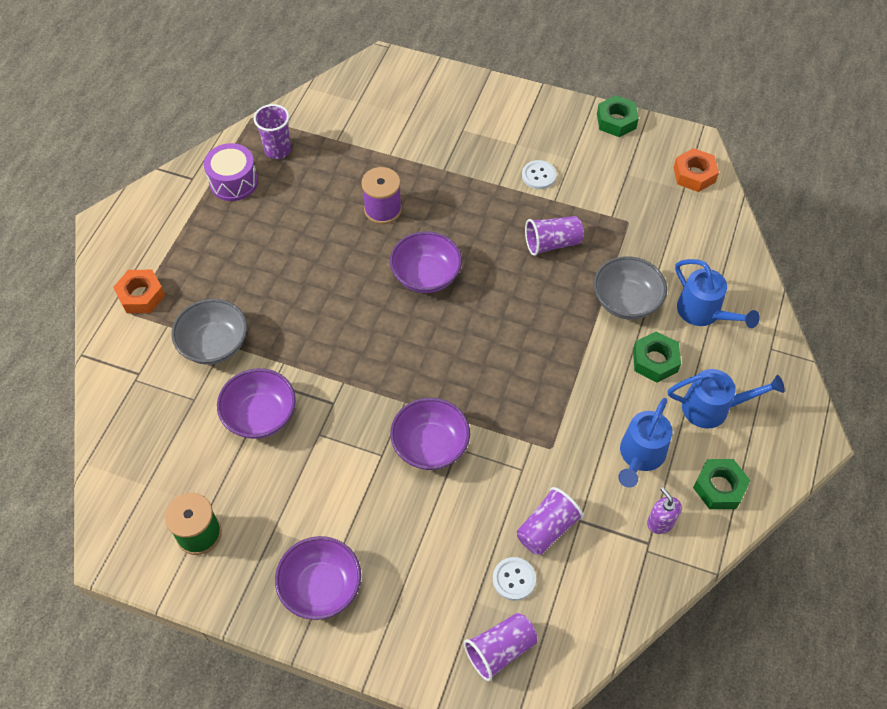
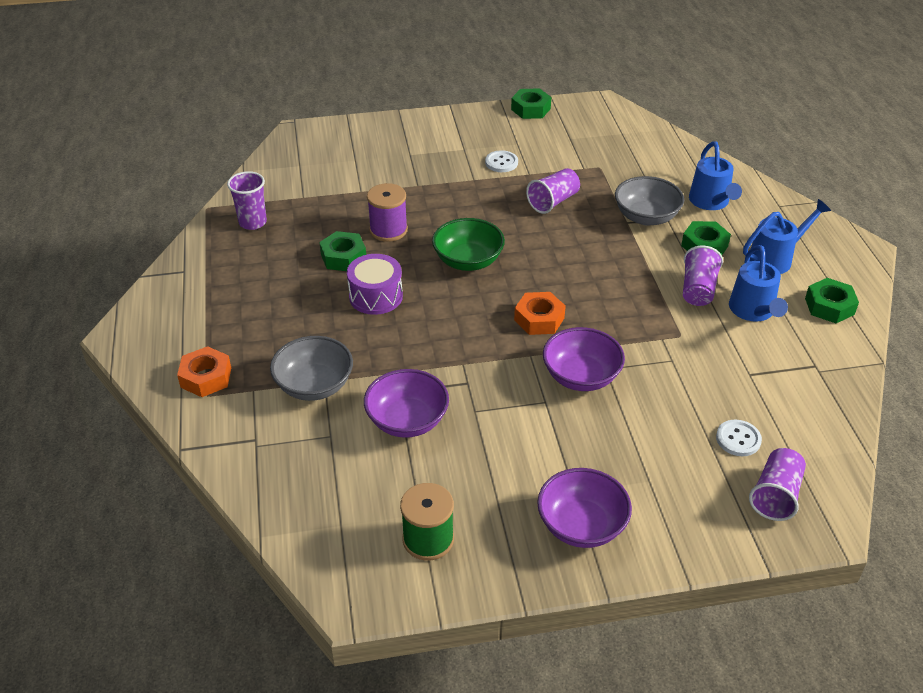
camera: 30 degrees left, 15 degrees down
purple drum [204,143,258,201] -> purple drum moved to [347,254,403,315]
purple bowl [390,232,462,293] -> green bowl [432,218,505,271]
purple cup [517,487,584,555] -> purple cup moved to [683,246,723,306]
purple soap dispenser [647,487,682,534] -> none
orange nut [673,148,719,192] -> orange nut moved to [514,292,566,335]
blue watering can [675,259,760,328] -> blue watering can turned 60 degrees clockwise [689,141,742,210]
none -> green nut [319,231,366,271]

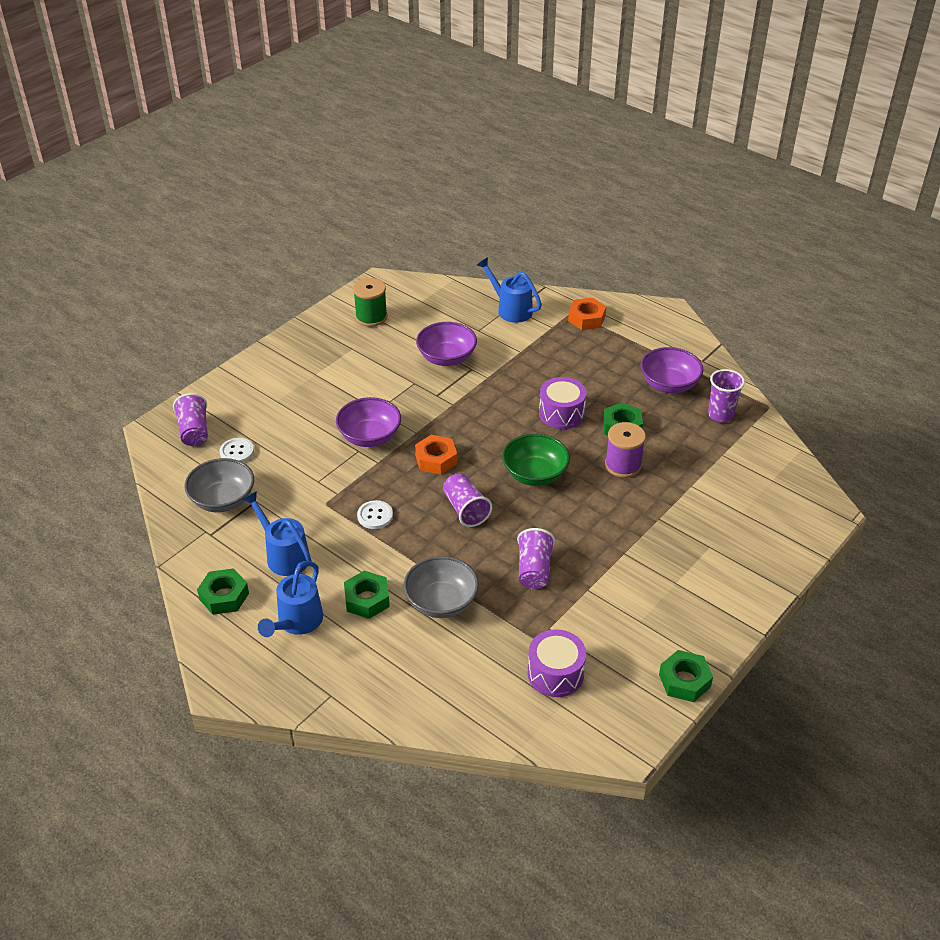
camera: 140 degrees right, 0 degrees up
grey bowl [270,336,353,401] -> grey bowl moved to [185,458,254,512]
white button [485,150,518,172] -> white button moved to [357,500,393,529]
purple bowl [537,468,632,548] -> purple bowl moved to [641,347,703,393]
purple cup [683,246,723,306] -> purple cup moved to [443,473,492,527]
blue watering can [689,141,742,210] -> blue watering can moved to [477,257,542,323]
none -> purple drum [528,629,586,697]

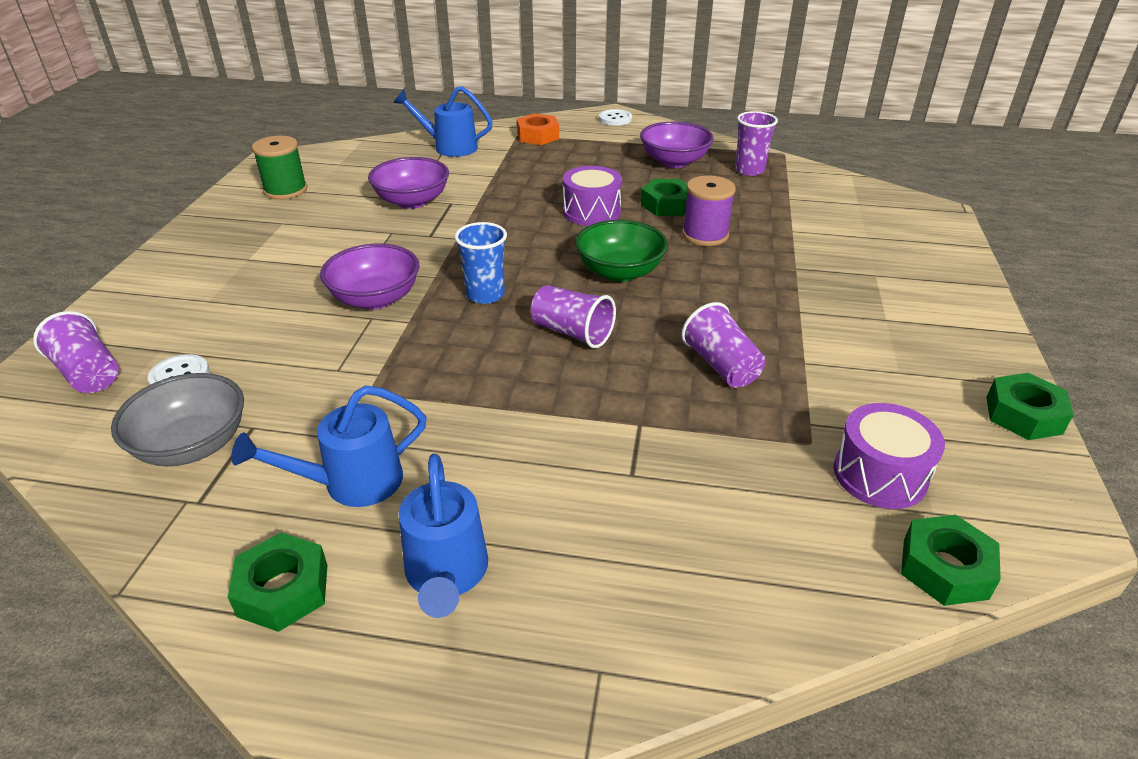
camera: 30 degrees left, 5 degrees down
blue watering can [243,491,312,576] -> blue watering can turned 45 degrees counterclockwise [231,385,427,507]
green nut [344,571,390,619] -> green nut moved to [901,515,1001,606]
white button [357,500,393,529] -> white button moved to [599,109,632,126]
grey bowl [404,556,479,618] -> none
orange nut [415,435,457,475] -> blue cup [455,222,507,304]

